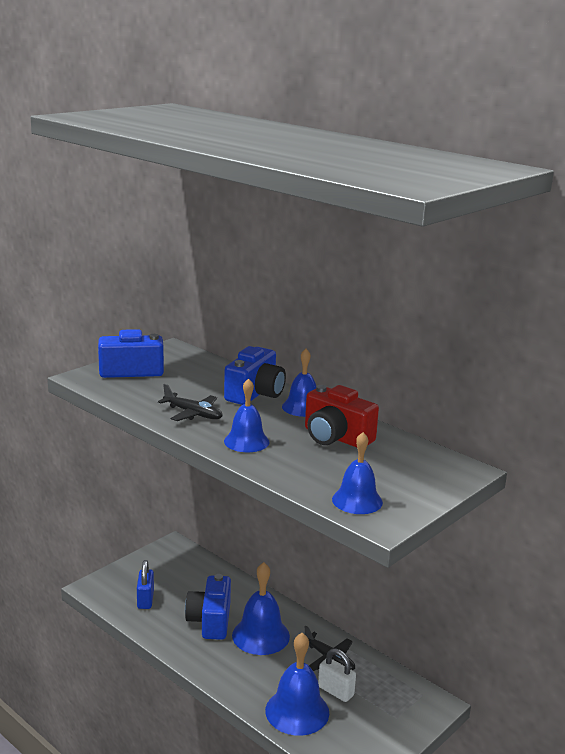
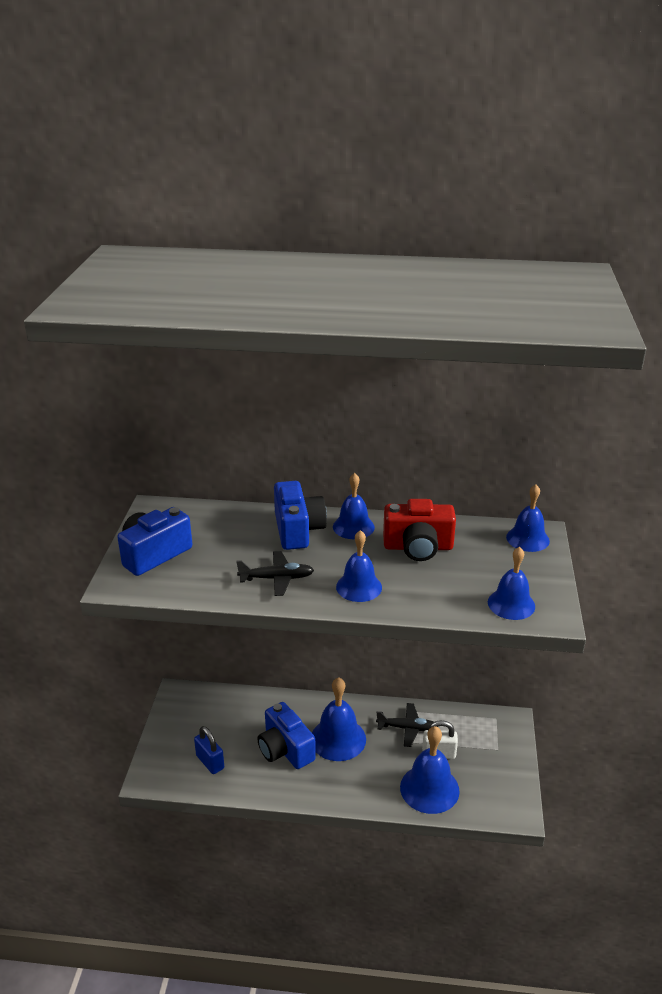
camera: 35 degrees left, 10 degrees up
none -> blue bell [506,484,550,552]

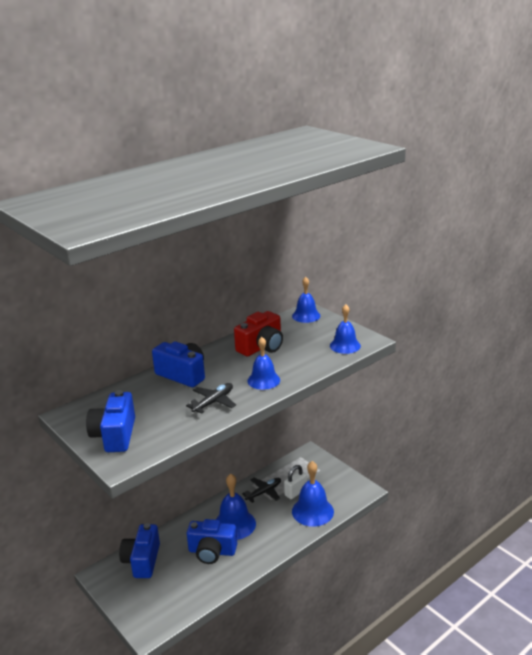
camera: 45 degrees left, 5 degrees down
blue padlock [194,726,224,774] -> none
blue bell [333,473,375,539] -> none
none -> blue camera [119,523,160,578]

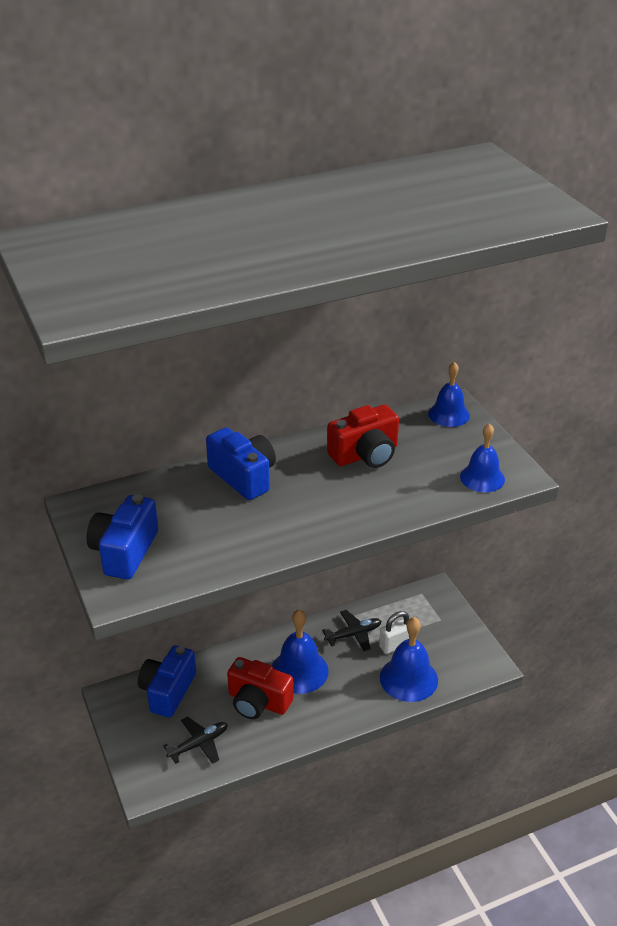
camera: 15 degrees right, 10 degrees up
black plane [186,383,236,414] -> black plane moved to [163,716,228,764]
blue camera [187,519,237,564] -> red camera [227,657,294,719]
blue bell [247,337,280,390] -> none

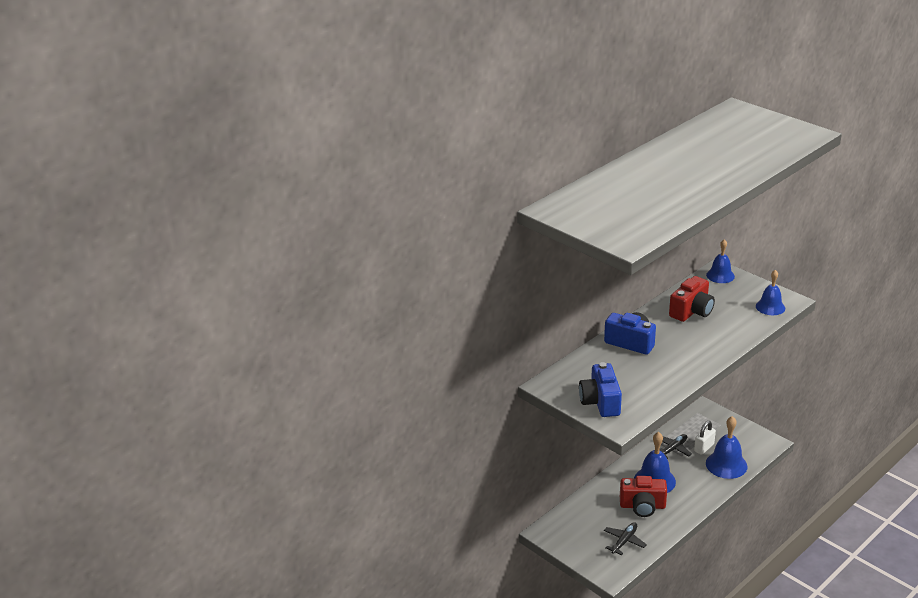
camera: 20 degrees left, 5 degrees down
blue camera [138,645,196,718] -> none

